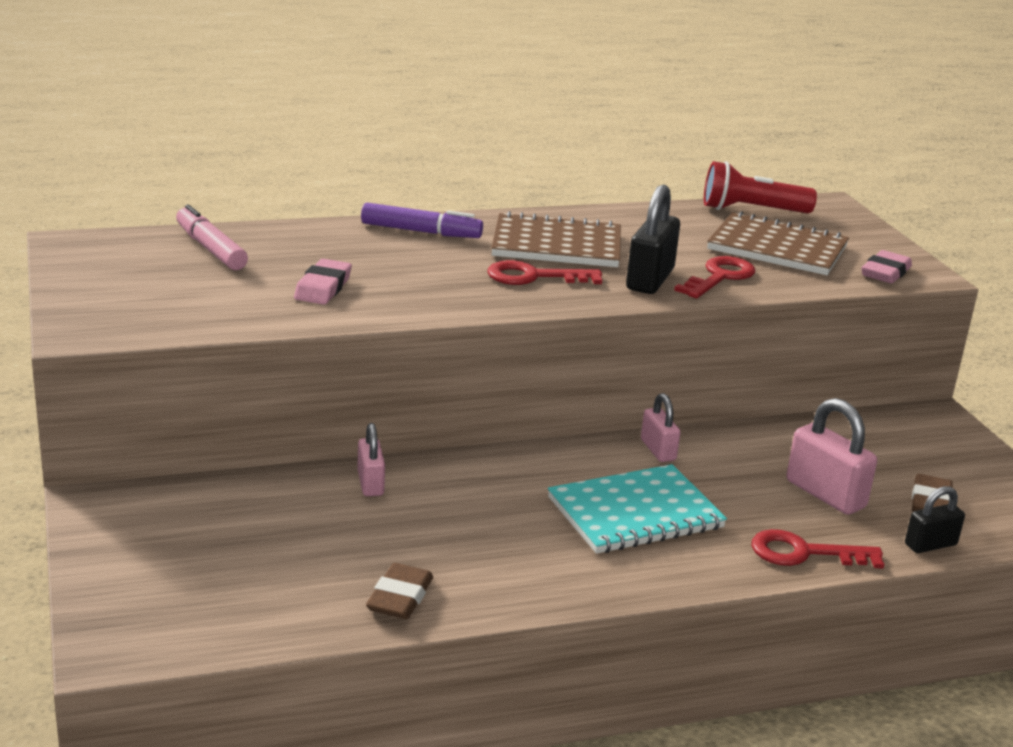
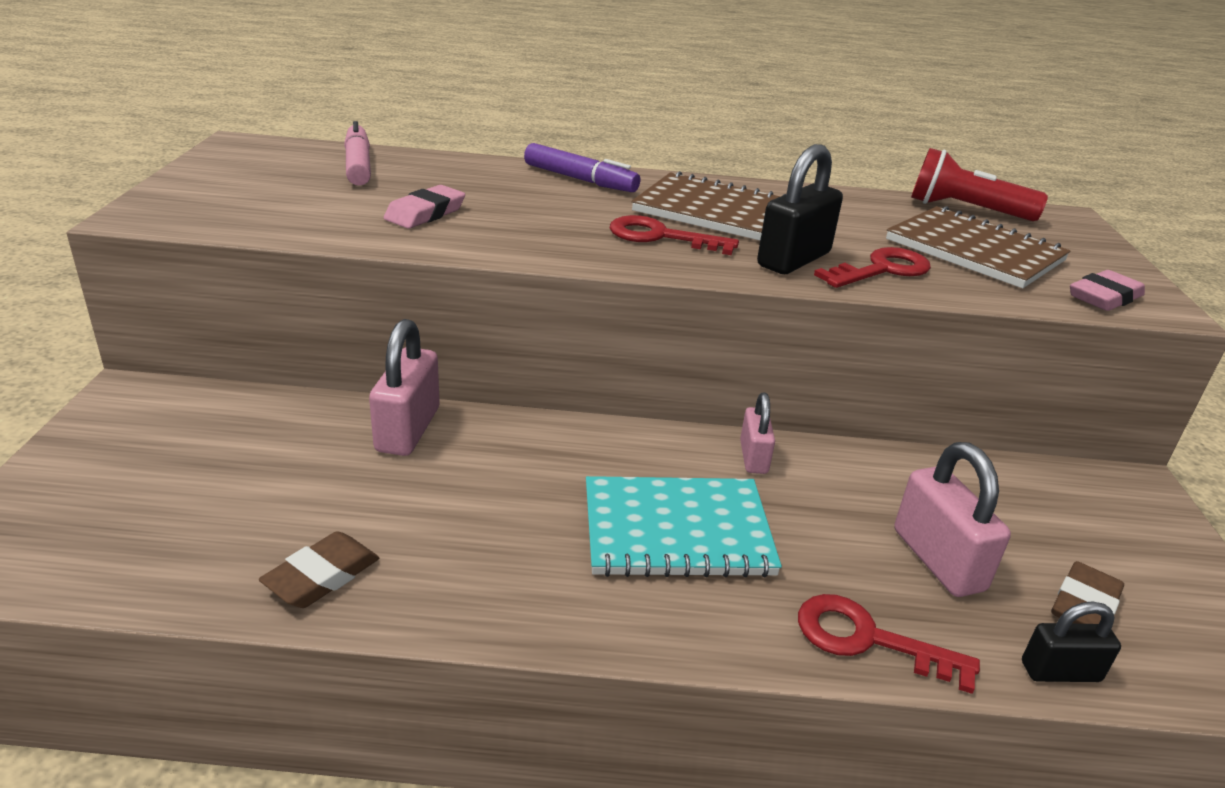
camera: 20 degrees right, 5 degrees up
pink padlock [357,423,385,496] -> pink padlock [369,319,440,456], size x1.63

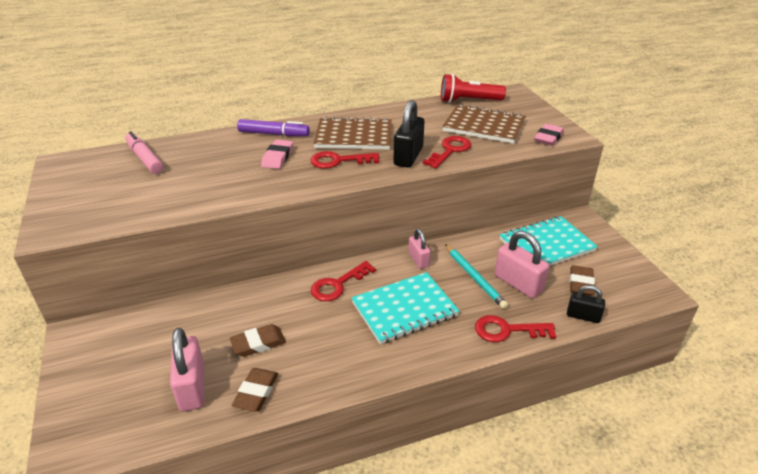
camera: 20 degrees left, 5 degrees up
pink padlock [369,319,440,456] -> pink padlock moved to [170,328,204,411]
pink eraser [384,185,465,229] -> pink eraser moved to [261,139,293,169]
black padlock [1022,601,1121,682] -> black padlock turned 45 degrees clockwise [567,285,605,323]
none -> brown eraser [230,324,286,357]
none -> red key [311,261,376,301]
none -> turquoise pencil [445,244,508,309]
none -> turquoise notebook [500,216,598,266]

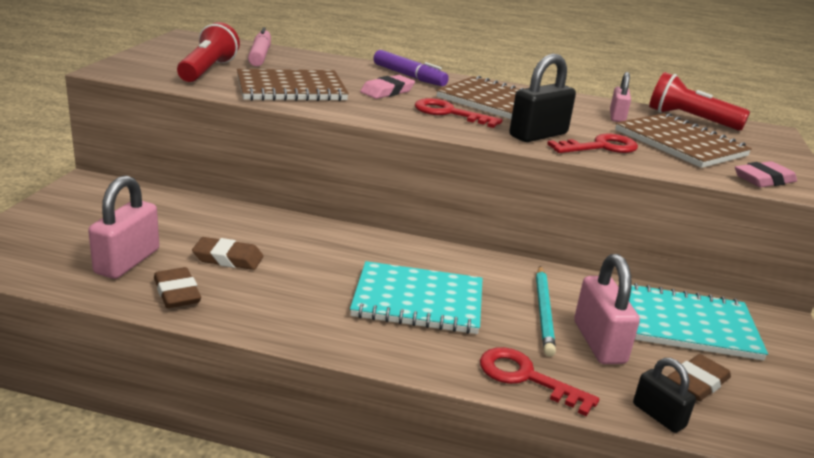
camera: 30 degrees right, 10 degrees down
brown eraser [232,368,278,411] -> brown eraser turned 75 degrees counterclockwise [154,267,201,308]
red key [311,261,376,301] -> none
pink padlock [408,229,431,269] -> pink padlock moved to [610,72,631,122]
none -> red flashlight [177,22,240,82]
none -> brown notebook [237,69,349,101]

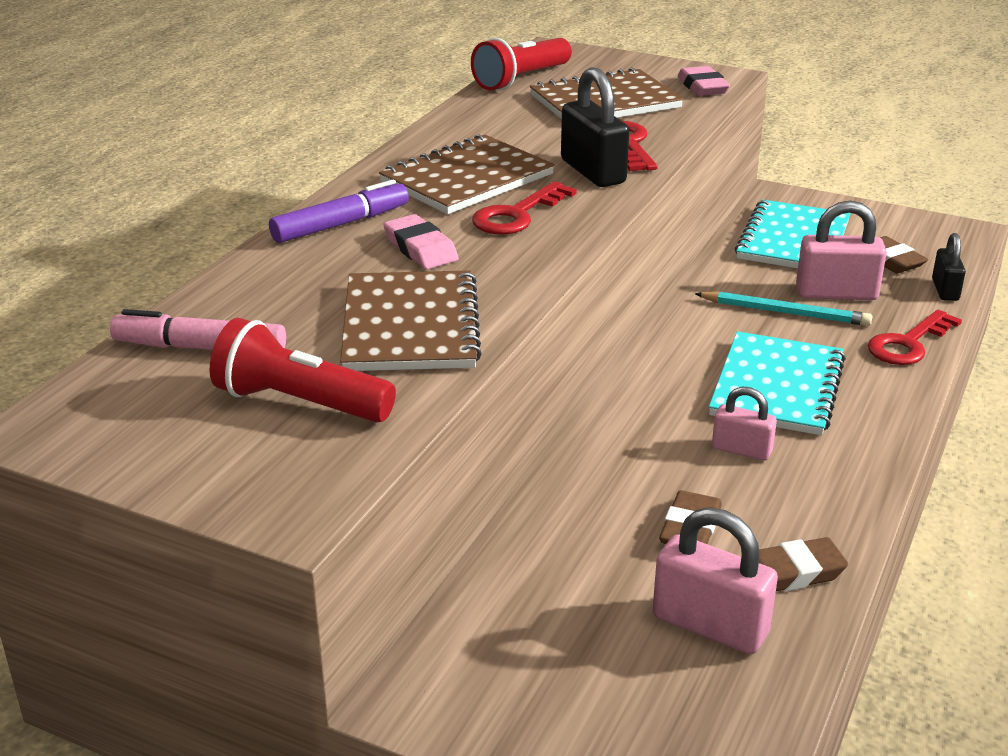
camera: 75 degrees left, 5 degrees up
pink padlock [610,72,631,122] -> pink padlock moved to [712,387,777,461]
black padlock [633,358,696,433] -> black padlock turned 60 degrees counterclockwise [932,233,966,301]

